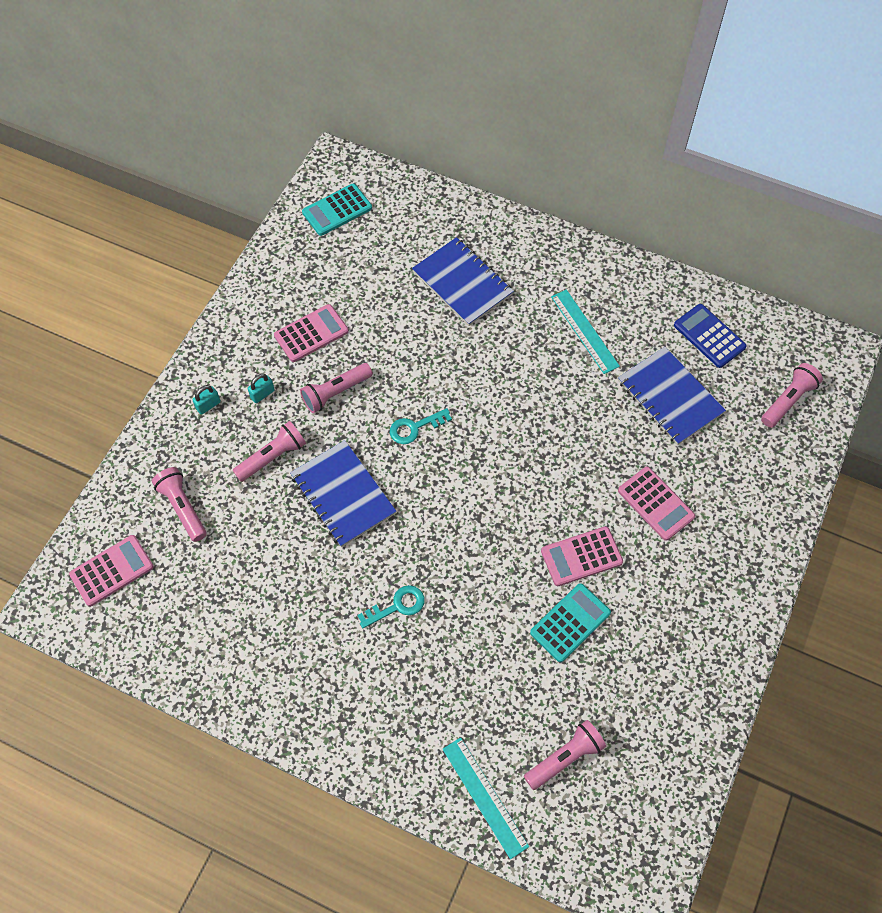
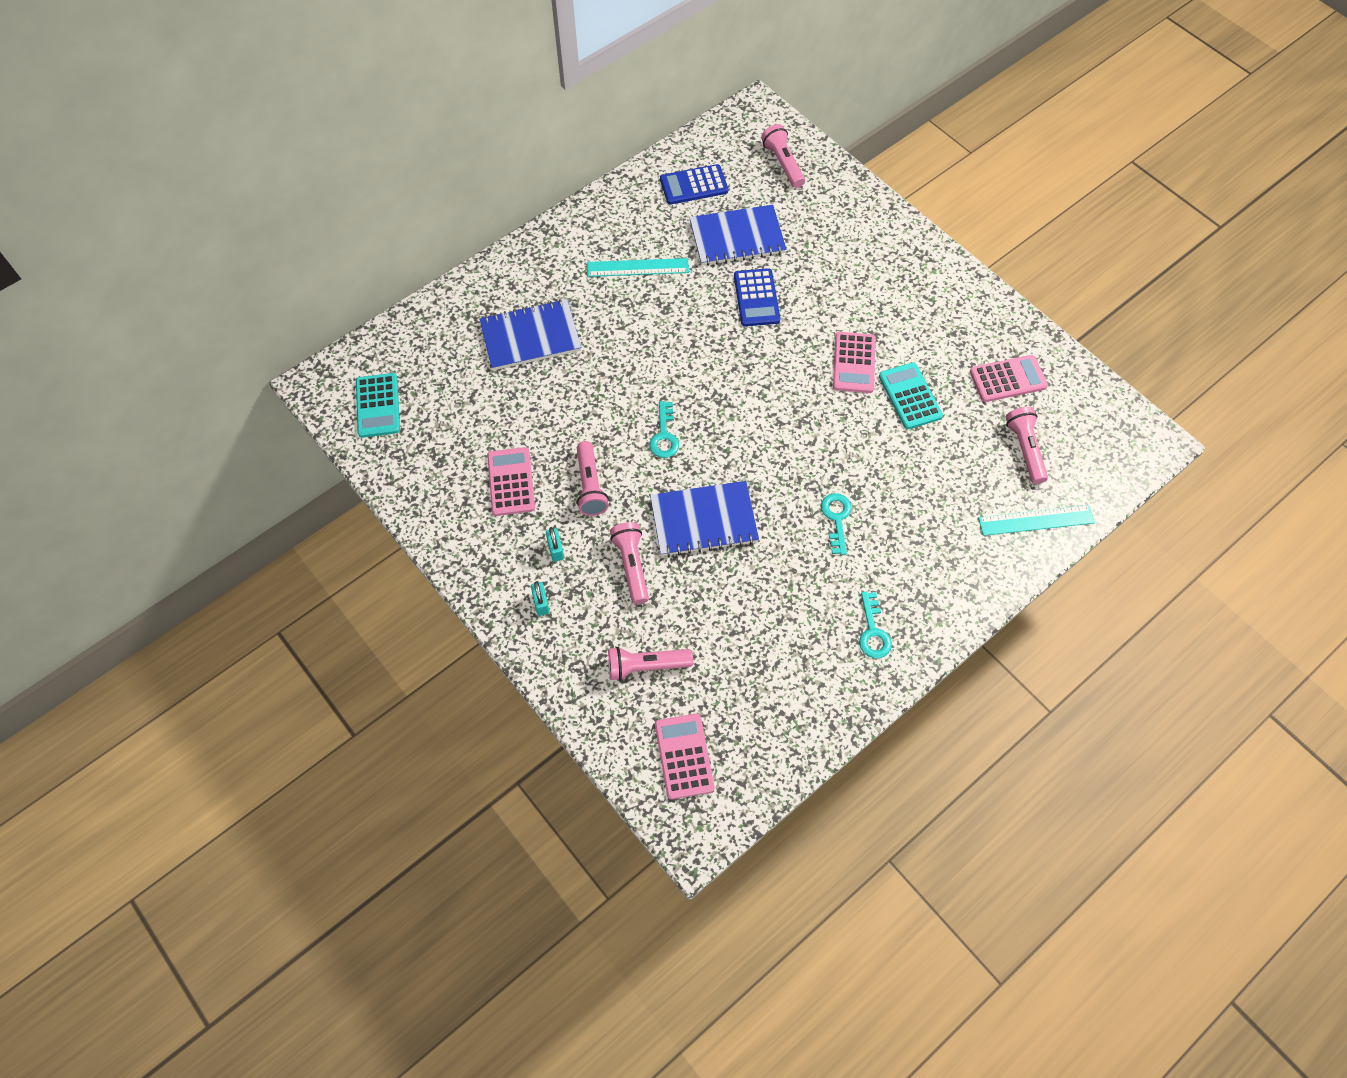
camera: 65 degrees left, 0 degrees up
pink calculator [618,467,695,541] -> pink calculator moved to [970,355,1048,402]
none -> blue calculator [734,268,780,326]
none -> turquoise key [859,592,892,658]

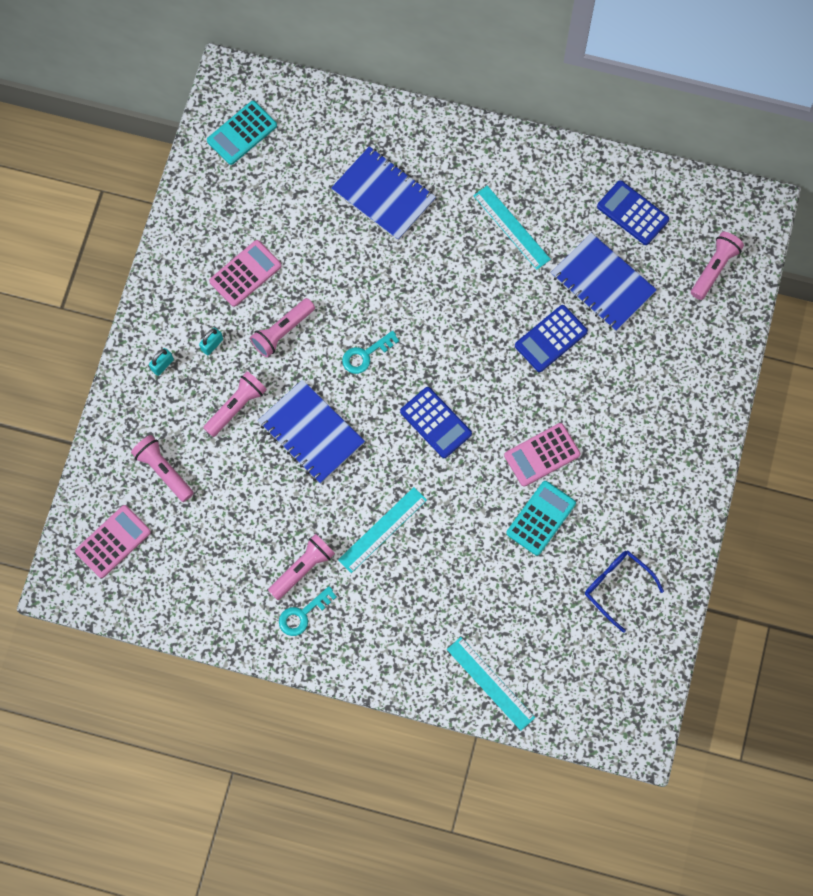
camera: 55 degrees right, 10 degrees up
turquoise key [821,493,852,555] -> turquoise ruler [338,487,427,573]
pink calculator [970,355,1048,402] -> blue glasses [585,551,664,633]
pink flashlight [1005,407,1048,484] -> pink flashlight moved to [268,534,335,600]
none -> blue calculator [400,387,472,458]

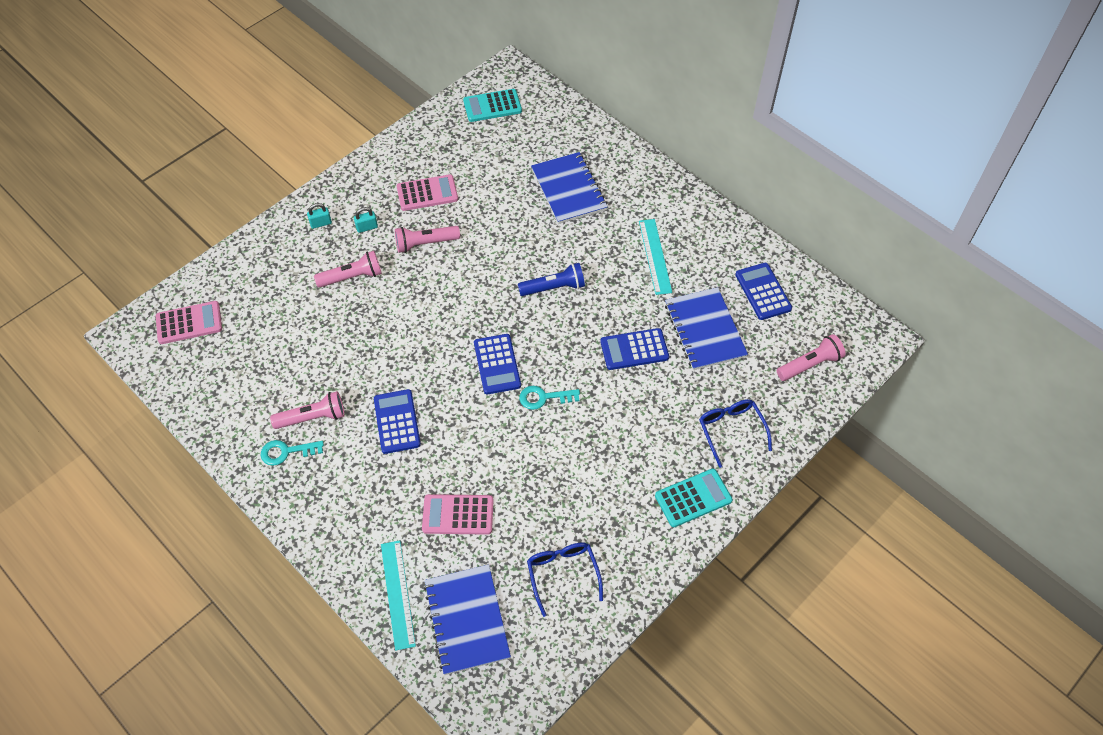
camera: 30 degrees right, 15 degrees down
pink flashlight [131,435,194,502] -> none
blue notebook [258,380,365,484] -> blue notebook moved to [424,565,511,675]
turquoise ruler [338,487,427,573] -> blue calculator [374,389,421,454]
turquoise key [342,330,399,374] -> turquoise key moved to [519,386,580,410]
pink calculator [504,423,580,487] -> pink calculator moved to [422,494,494,535]
turquoise calculator [506,481,576,556] -> turquoise calculator moved to [655,468,733,527]
none -> blue flashlight [518,263,585,296]
none -> blue glasses [699,399,772,468]

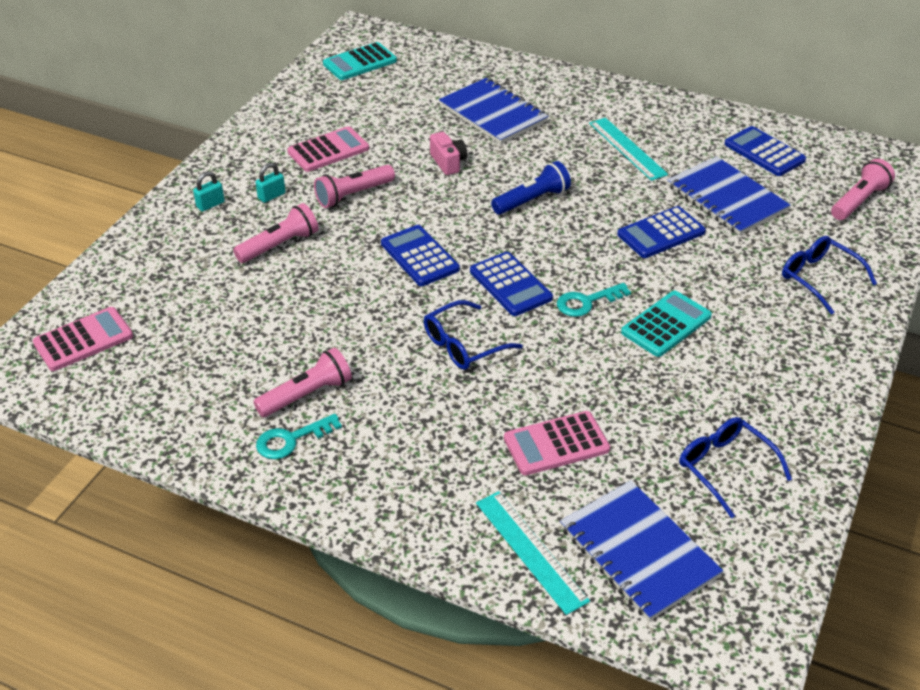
camera: 20 degrees left, 15 degrees down
blue calculator [374,389,421,454] -> blue calculator moved to [381,225,460,286]
turquoise calculator [655,468,733,527] -> turquoise calculator moved to [621,291,712,357]
none -> blue glasses [424,300,523,370]
none -> pink camera [430,132,467,175]

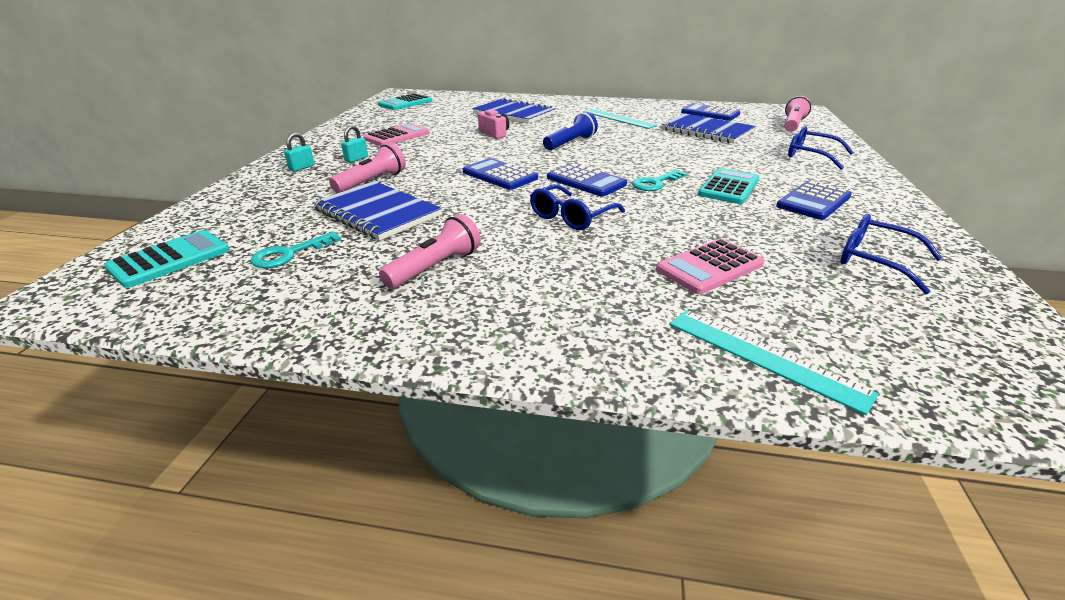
camera: 15 degrees left, 10 degrees down
pink calculator [33,307,133,371] -> turquoise calculator [104,230,230,288]
turquoise key [256,414,342,459] -> turquoise key moved to [250,232,341,268]
pink flashlight [314,165,395,208] -> none
blue notebook [560,481,723,621] -> blue notebook moved to [313,181,442,241]
blue calculator [617,206,706,258] -> blue calculator moved to [776,181,852,220]

